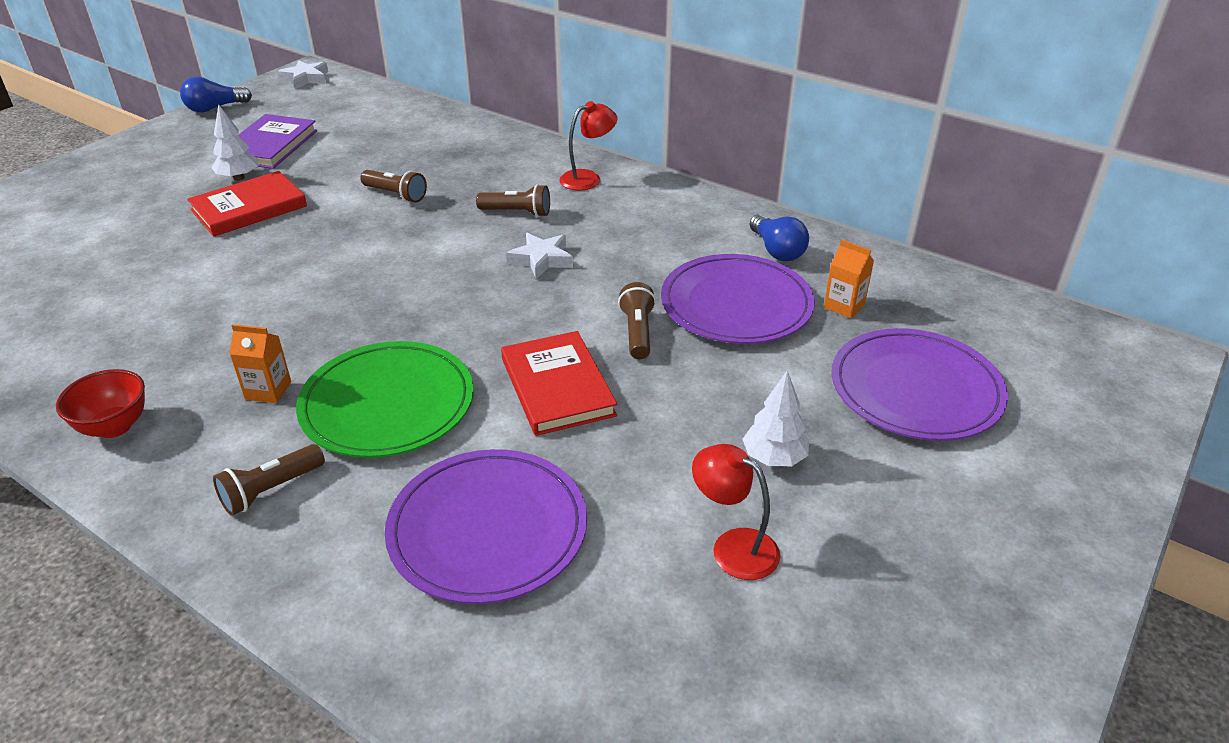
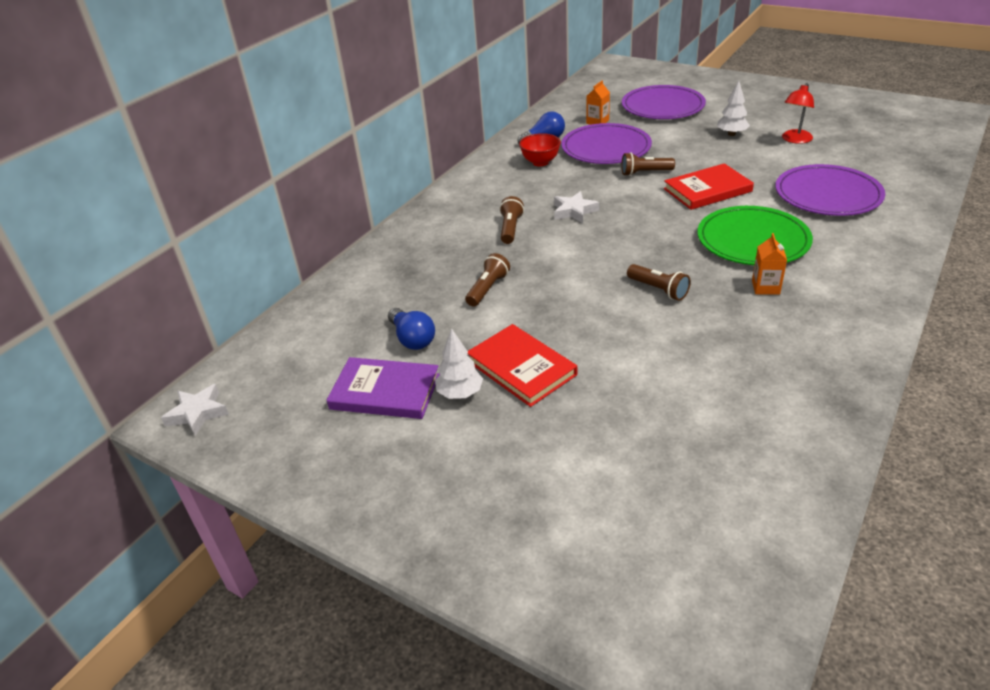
camera: 90 degrees left, 0 degrees up
red bowl [56,369,145,438] -> red bowl moved to [519,133,561,166]
blue light bulb [180,77,252,112] -> blue light bulb moved to [388,308,435,350]
brown flashlight [213,444,325,516] -> brown flashlight moved to [627,264,691,301]
red lamp [559,101,617,190] -> none

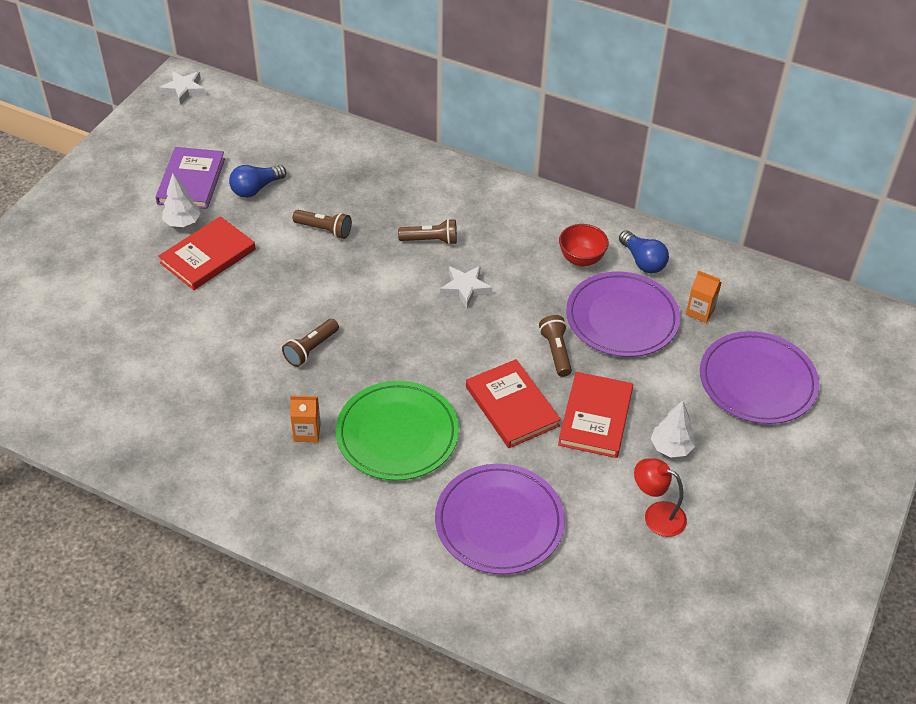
camera: 80 degrees right, 10 degrees up
none -> red book [558,372,633,458]

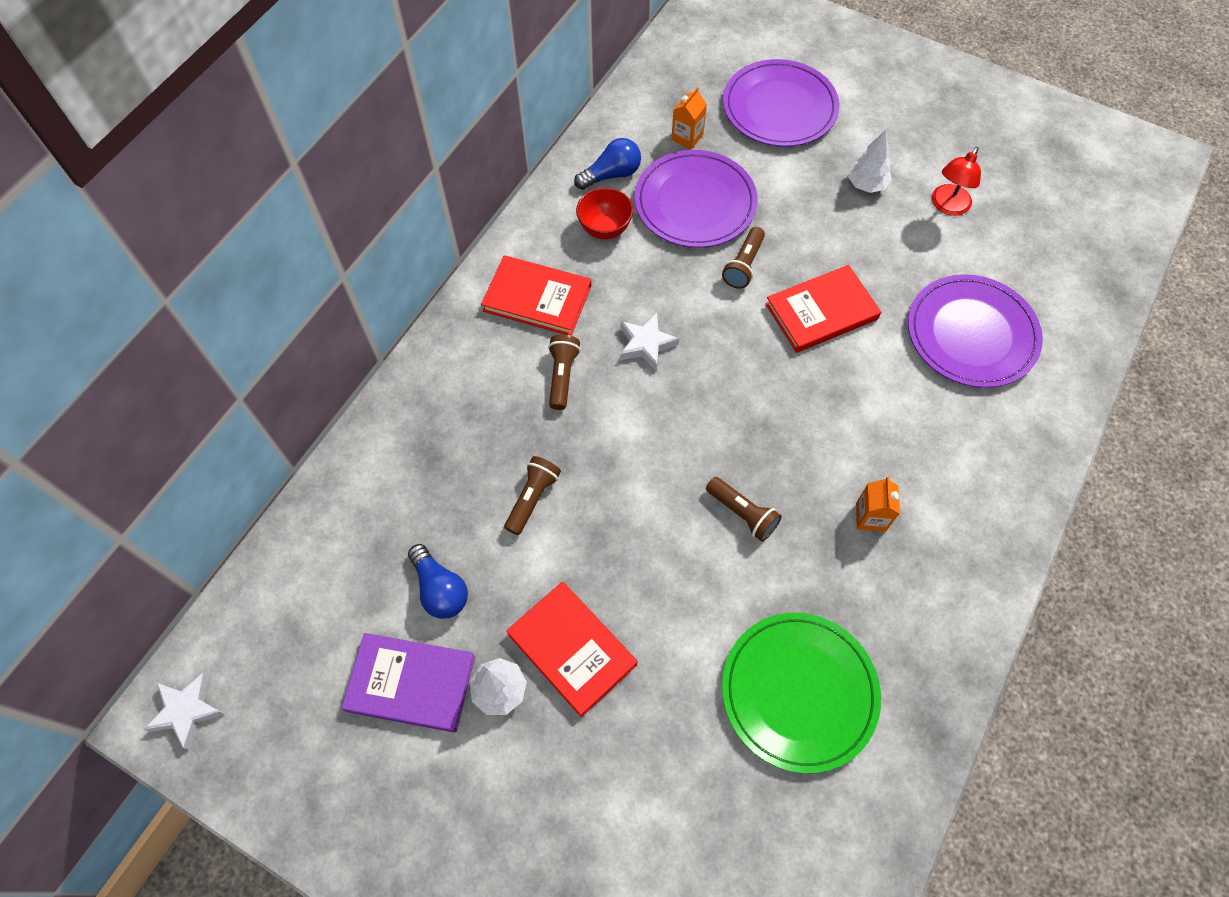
camera: 85 degrees left, 15 degrees up
green plate [336,381,459,481] -> green plate moved to [722,613,881,773]
brown flashlight [539,315,572,377] -> brown flashlight turned 60 degrees counterclockwise [722,227,765,289]
red book [558,372,633,458] -> red book moved to [481,255,592,336]

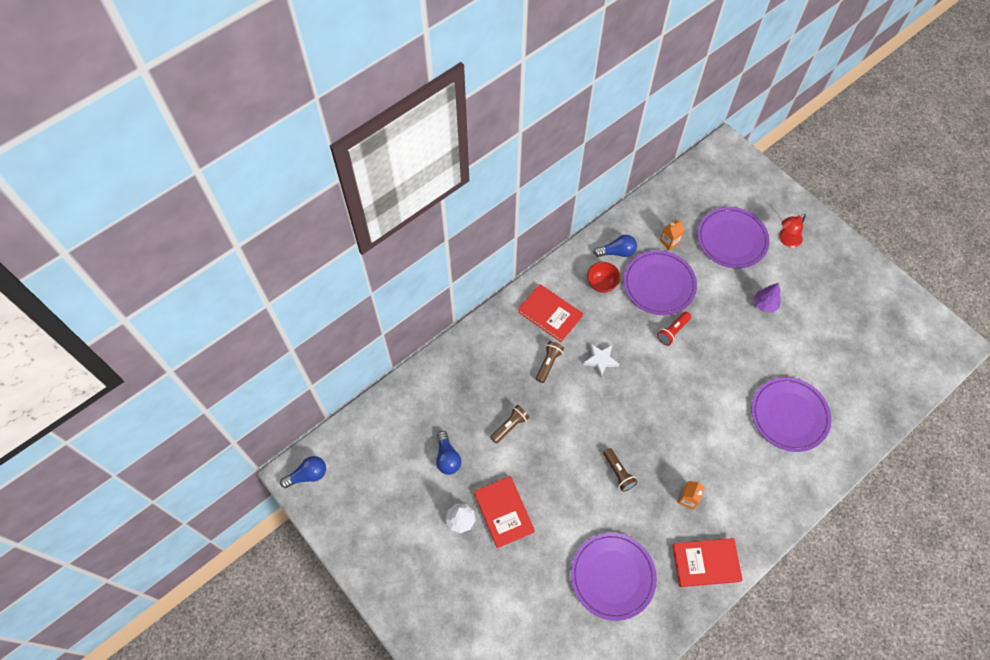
camera: 20 degrees right, 0 degrees up
white star [144,672,224,750] -> blue light bulb [280,456,326,488]
purple book [342,633,475,733] -> none
brown flashlight [722,227,765,289] -> red flashlight [657,312,691,346]
green plate [722,613,881,773] -> purple plate [571,533,657,621]
red book [766,265,881,353] -> red book moved to [672,538,743,587]
white tree [848,130,892,193] -> purple tree [754,283,781,313]
red lamp [932,147,981,216] -> red lamp moved to [779,214,806,248]

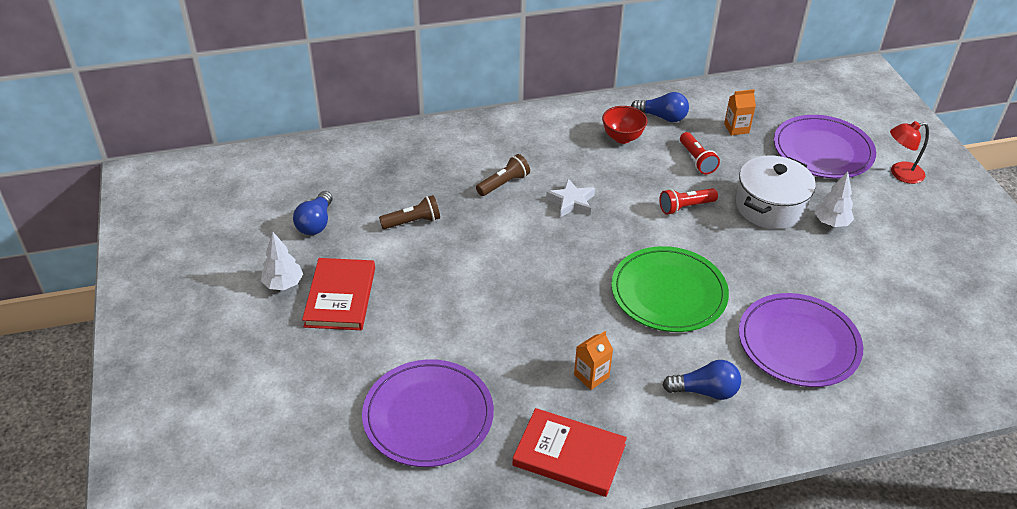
camera: 25 degrees right, 20 degrees down
blue light bulb [280,456,326,488] -> blue light bulb moved to [663,360,741,400]
red book [518,284,583,342] -> none
brown flashlight [603,448,638,492] -> none
purple plate [623,250,697,315] -> red flashlight [680,132,720,174]
purple tree [754,283,781,313] -> white tree [814,172,854,227]
none -> green plate [611,246,729,332]
none -> white pot [736,156,816,229]

